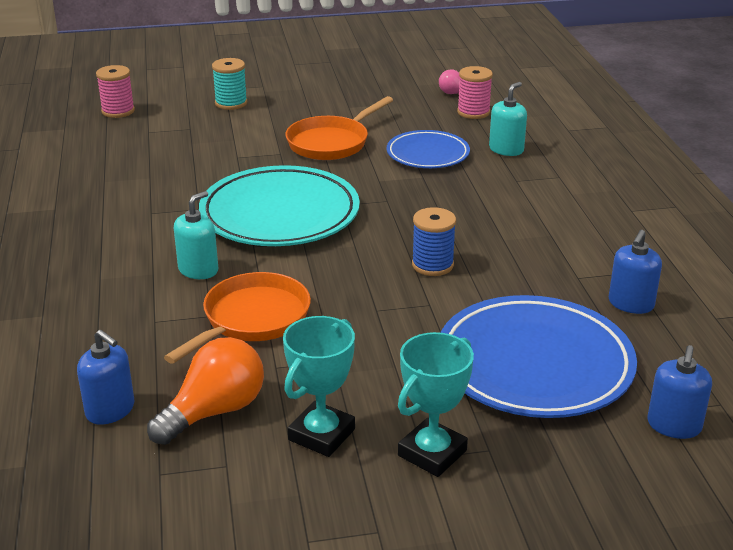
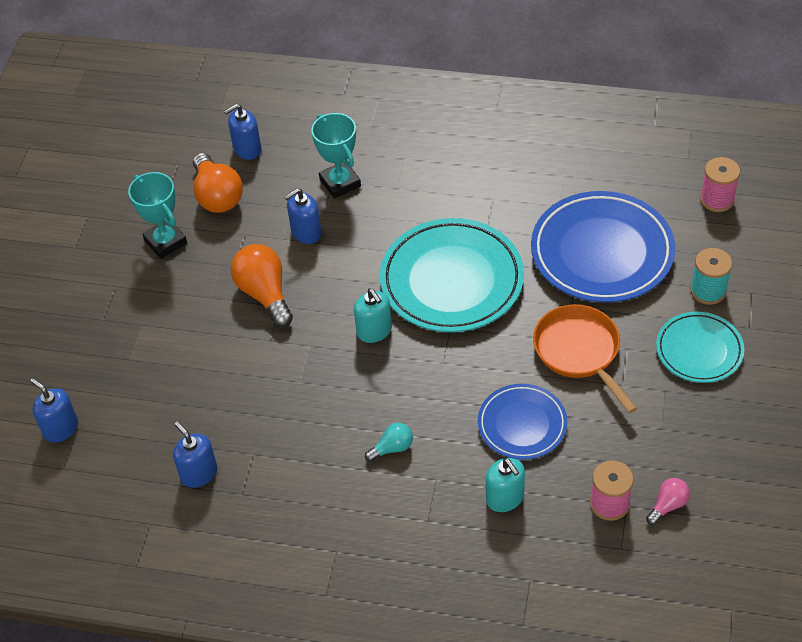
camera: 115 degrees right, 20 degrees up
orange pan [164,272,311,364] -> blue soap dispenser [285,188,322,244]
turquoise soap dispenser [174,191,218,279] -> turquoise soap dispenser moved to [354,288,392,343]
turquoise trophy [398,332,474,477] -> turquoise trophy moved to [311,113,361,199]
blue spool [412,207,456,276] -> none
blue plate [440,295,637,418] -> blue plate moved to [531,191,675,303]
none -> orange light bulb [231,244,293,327]
none -> turquoise light bulb [365,423,413,462]
none -> turquoise plate [656,312,744,383]

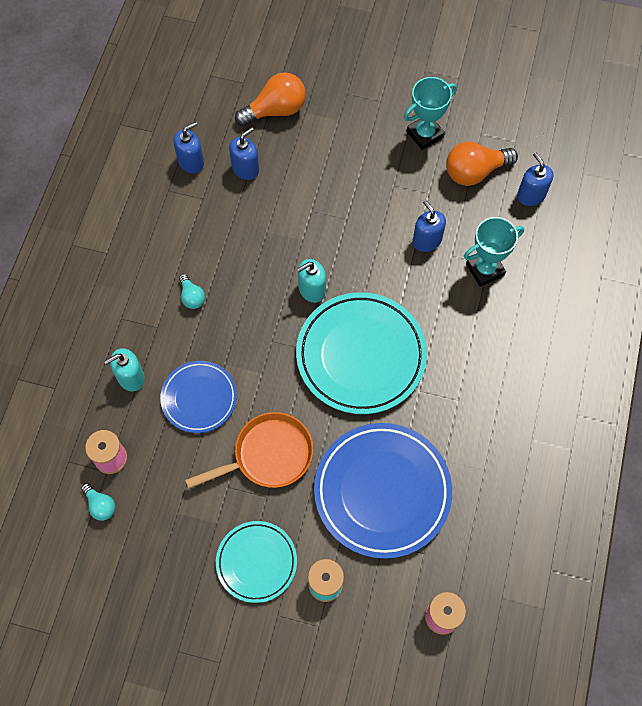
camera: 90 degrees right, 15 degrees up
blue soap dispenser [30,378,78,443] -> blue soap dispenser moved to [229,127,259,180]
orange light bulb [231,244,293,327] -> orange light bulb moved to [235,72,306,126]
pink light bulb [646,478,690,525] -> turquoise light bulb [81,483,115,521]

